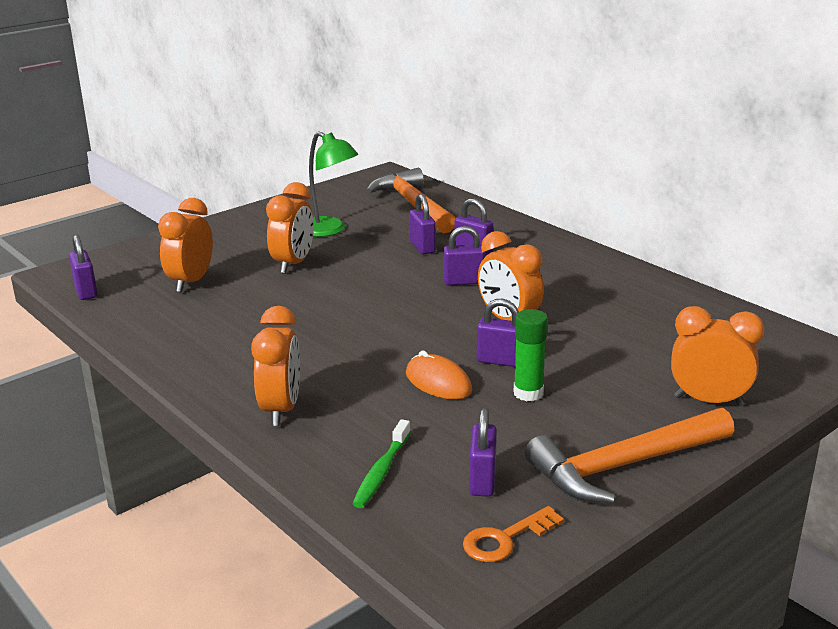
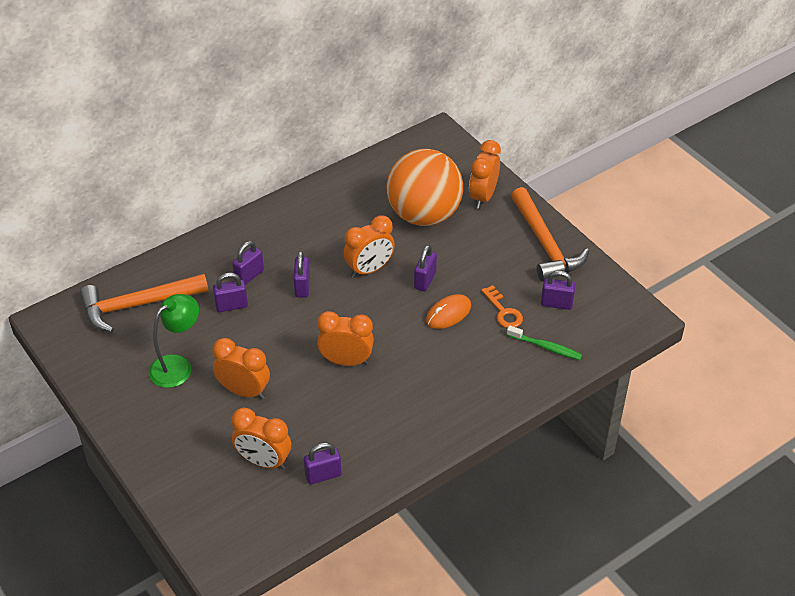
camera: 85 degrees left, 20 degrees up
purple padlock [69,234,98,300] -> purple padlock moved to [304,442,342,484]
orange clock [251,306,300,426] -> orange clock moved to [317,311,374,366]
orange key [463,506,564,562] -> orange key moved to [481,285,523,328]
green glue stick [514,309,548,401] -> none
none -> orange ball [387,149,463,226]

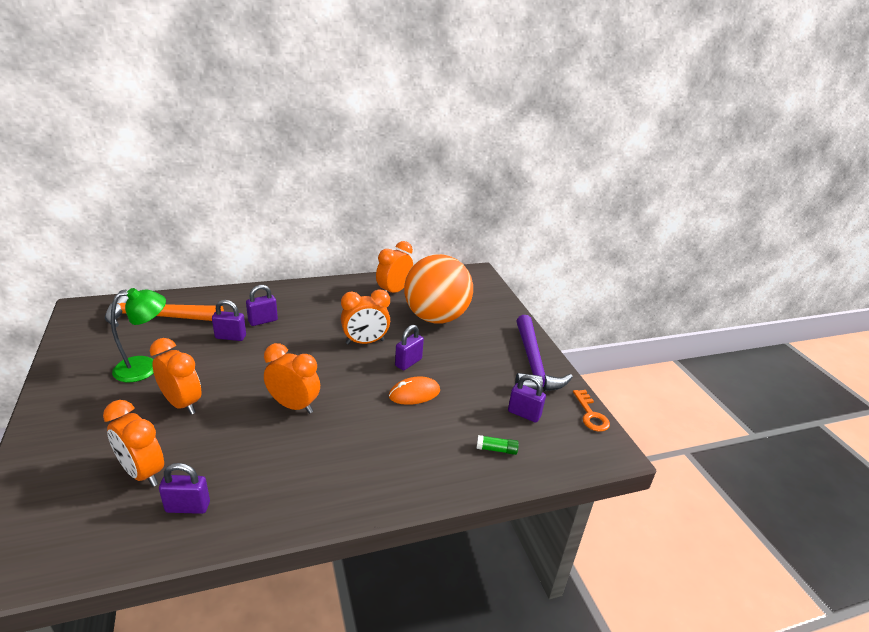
camera: 15 degrees right, 15 degrees down
purple padlock [293,251,310,297] -> none
orange clock [469,140,501,209] -> orange clock moved to [376,241,413,293]
orange key [481,285,523,328] -> orange key moved to [573,390,610,432]
green toothbrush [507,325,582,360] -> green glue stick [476,435,519,455]
orange hammer [511,187,589,281] -> purple hammer [515,315,573,391]

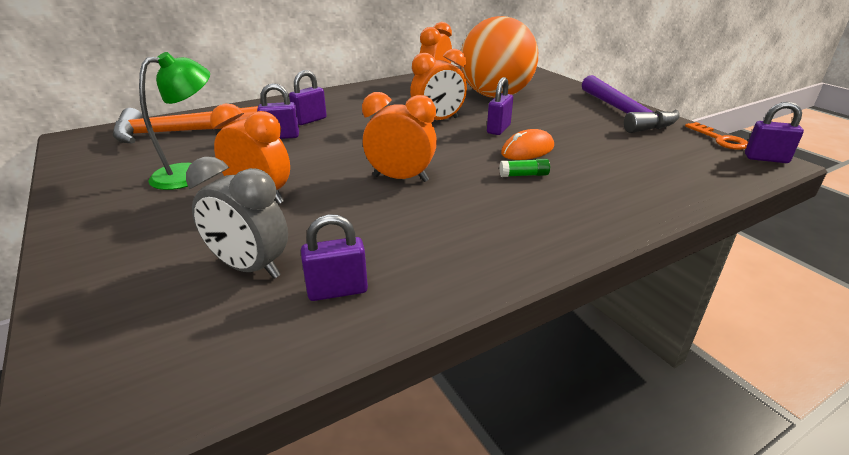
camera: 10 degrees left, 0 degrees up
orange clock [103,400,164,487] -> grey clock [186,156,288,279]
green glue stick [476,435,519,455] -> green glue stick moved to [499,159,550,177]
purple padlock [508,375,546,422] -> purple padlock moved to [745,102,804,163]

